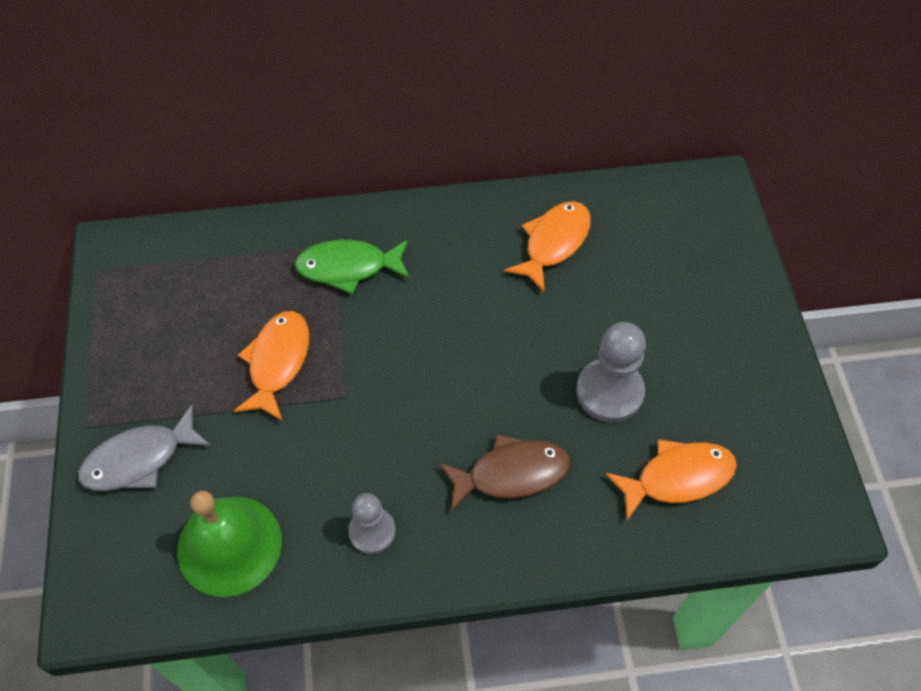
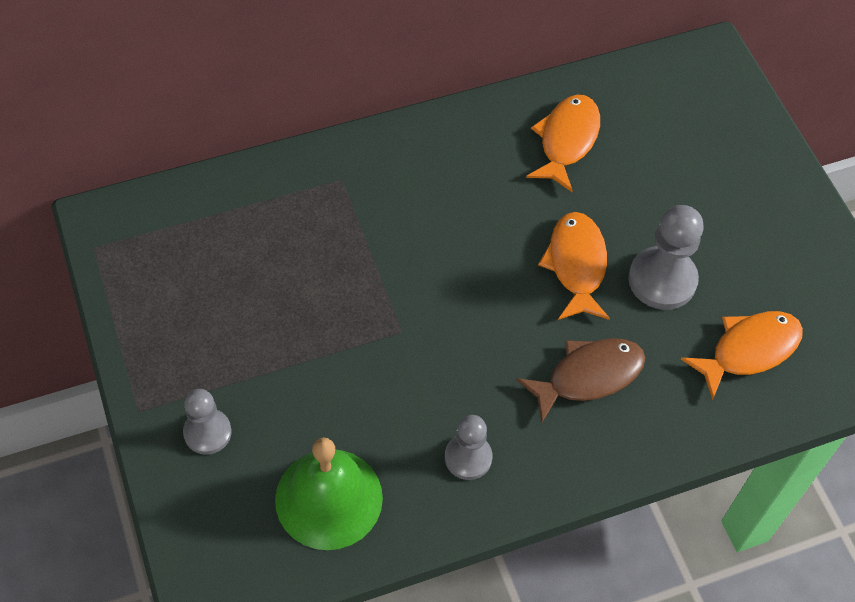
camera: 15 degrees left, 0 degrees up
grey fish [78,405,211,491] -> grey pawn [183,389,232,455]
orange fish [234,311,309,421] -> orange fish moved to [538,212,610,320]
green fish [295,240,410,294] -> none

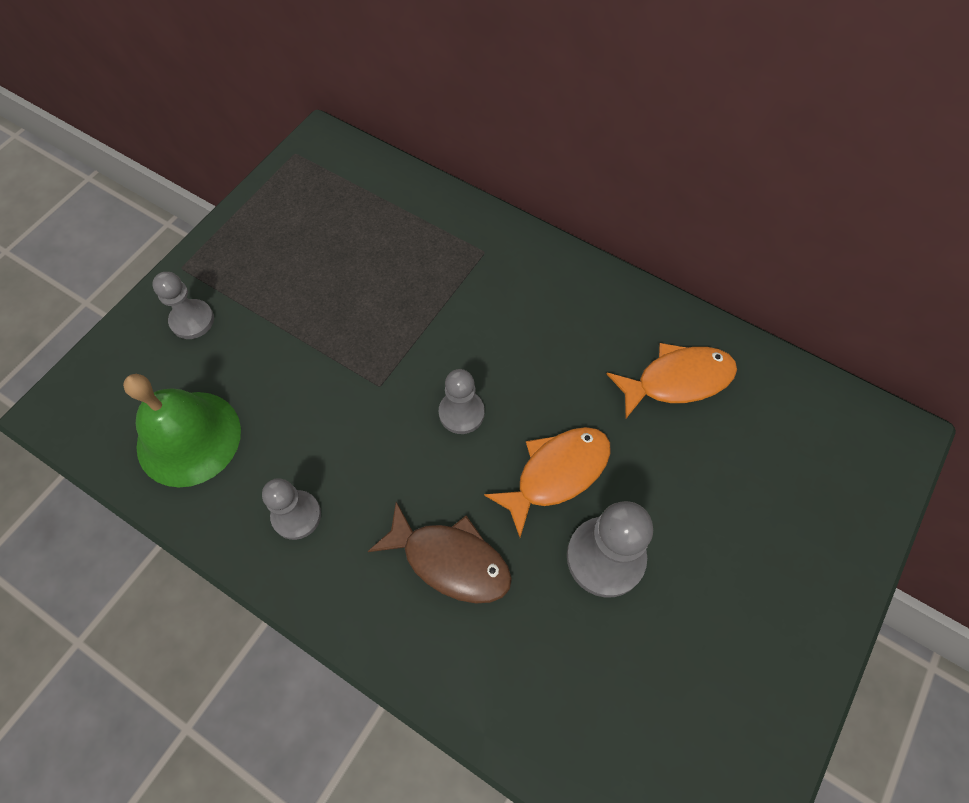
camera: 55 degrees right, 5 degrees up
orange fish [681,311,803,400] -> none
none -> grey pawn [439,369,485,434]

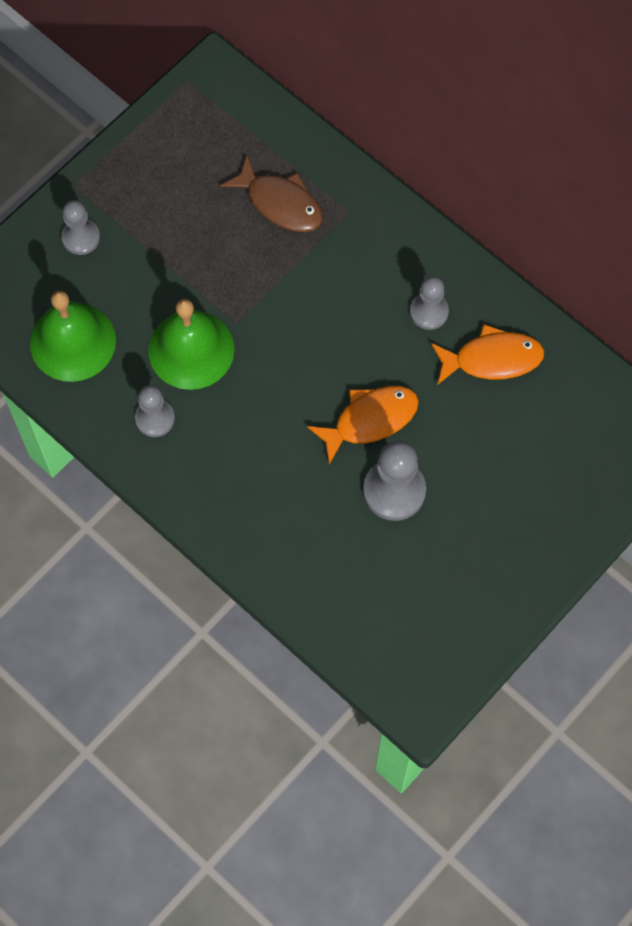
camera: 10 degrees right, 5 degrees up
brown fish [368,502,512,603] -> brown fish moved to [221,155,323,232]
grey pawn [439,369,485,434] -> grey pawn moved to [410,276,449,330]
none -> green bell [148,299,235,390]

